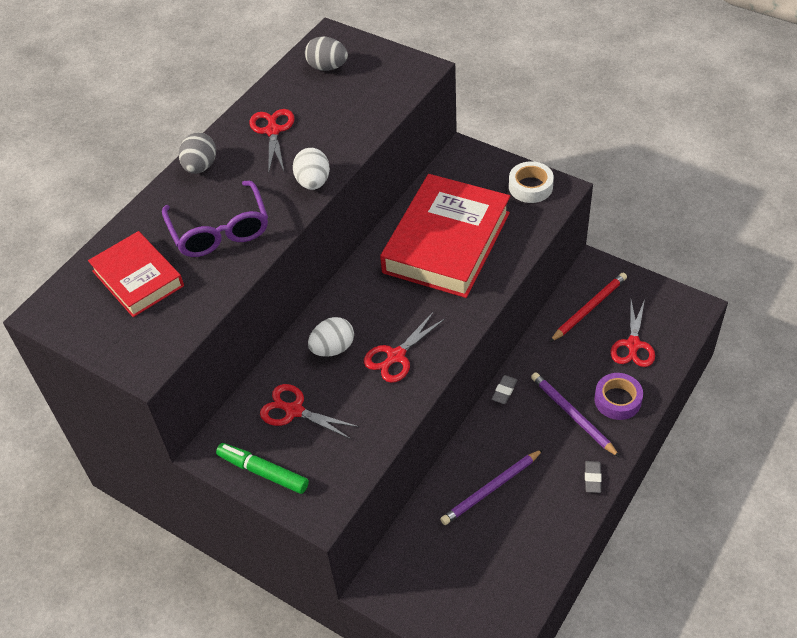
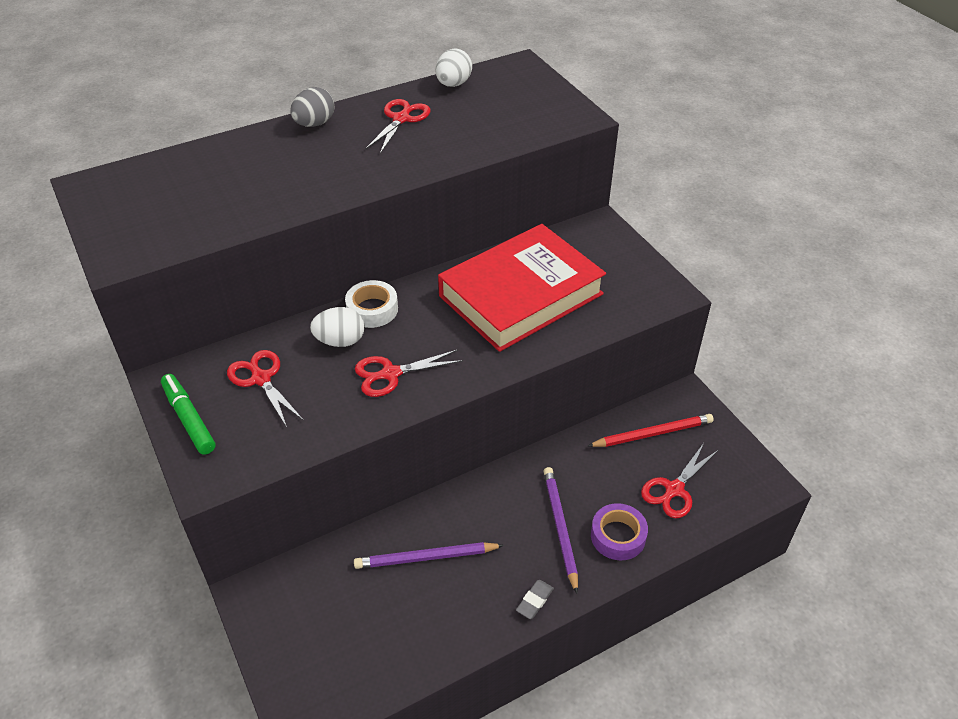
camera: 25 degrees right, 5 degrees down
red book [88,231,184,317] -> none
purple glasses [162,181,268,257] -> none
white egg [293,148,330,190] -> white egg moved to [435,49,472,87]
grey egg [305,36,348,71] -> none
grey eraser [492,375,517,404] -> none
white tape [509,161,554,203] -> white tape moved to [345,280,398,328]

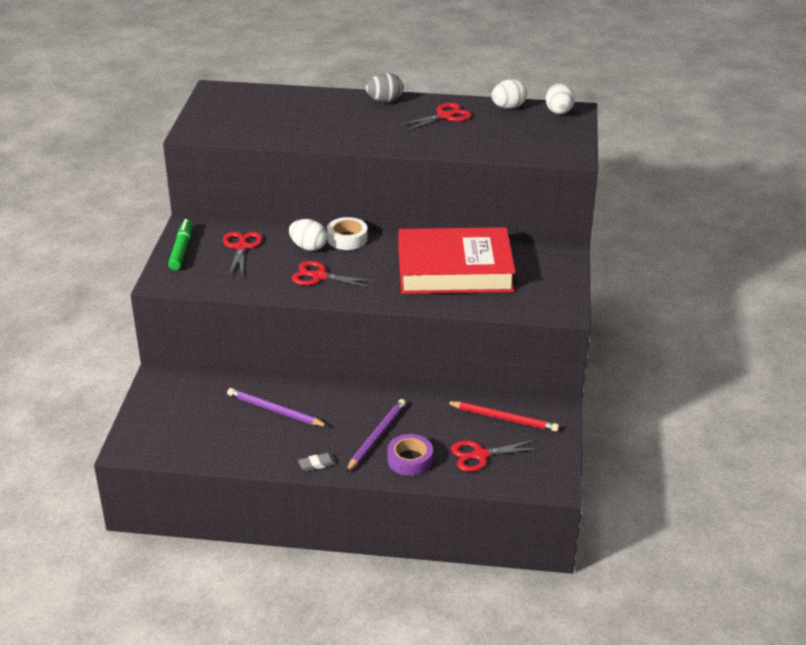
camera: 35 degrees right, 10 degrees down
none -> white egg [546,83,575,114]

